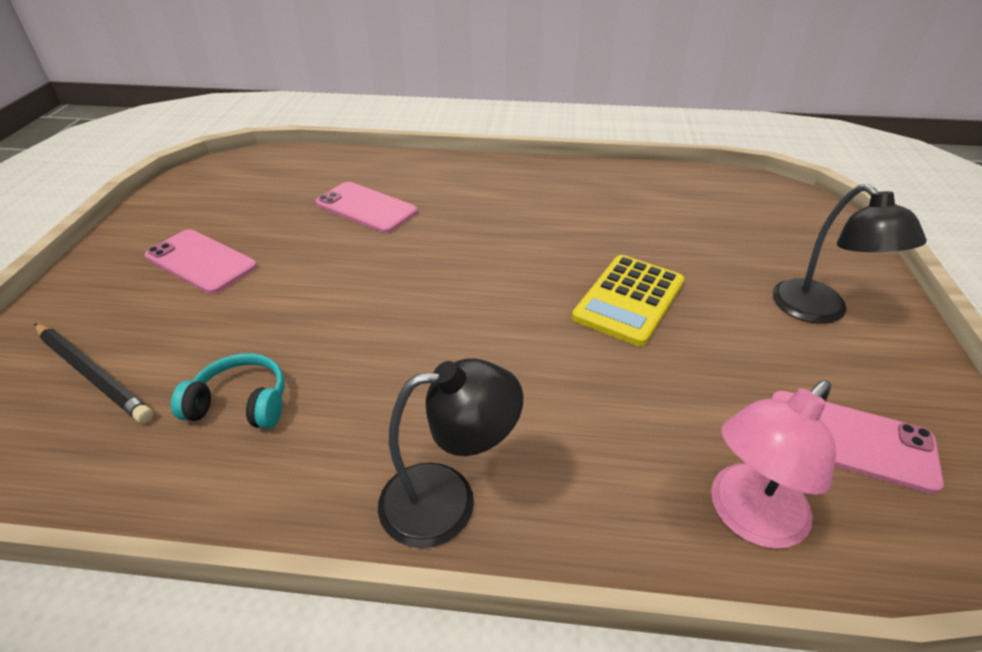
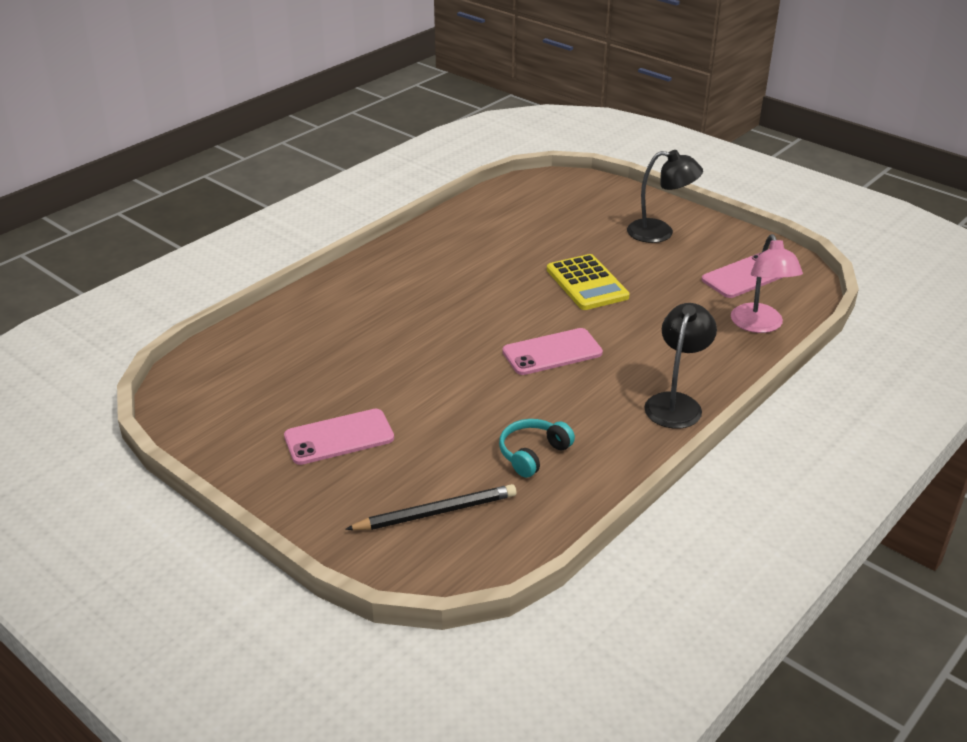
camera: 55 degrees left, 5 degrees down
pink phone [315,182,417,233] -> pink phone moved to [502,328,603,375]

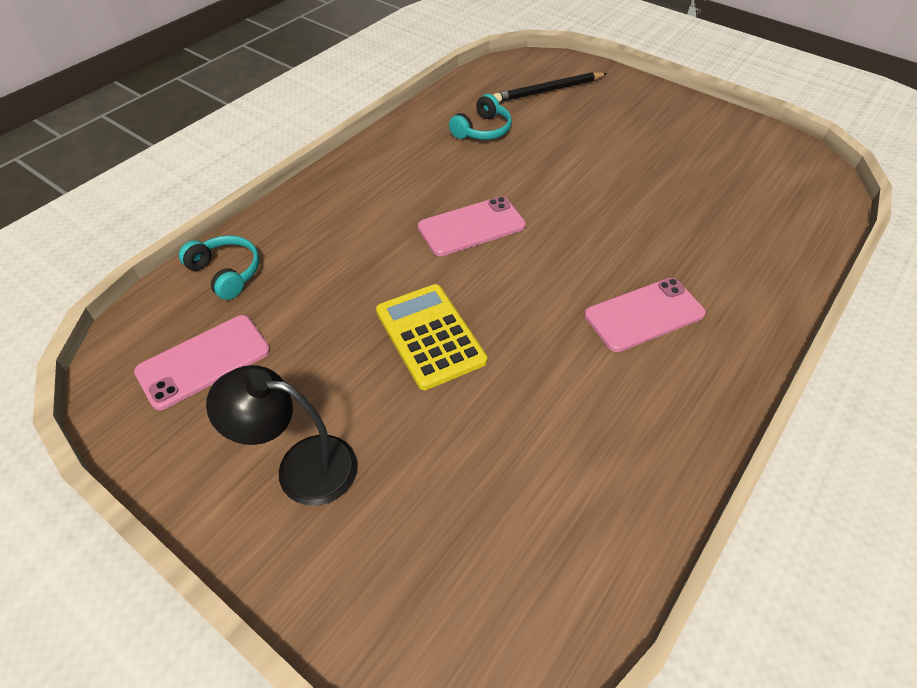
camera: 175 degrees right, 15 degrees up
pink phone [284,409,394,465] -> pink phone moved to [584,278,706,352]
black lamp [644,303,717,429] -> none
pink lamp [731,234,803,333] -> turquoise headphones [179,235,260,300]

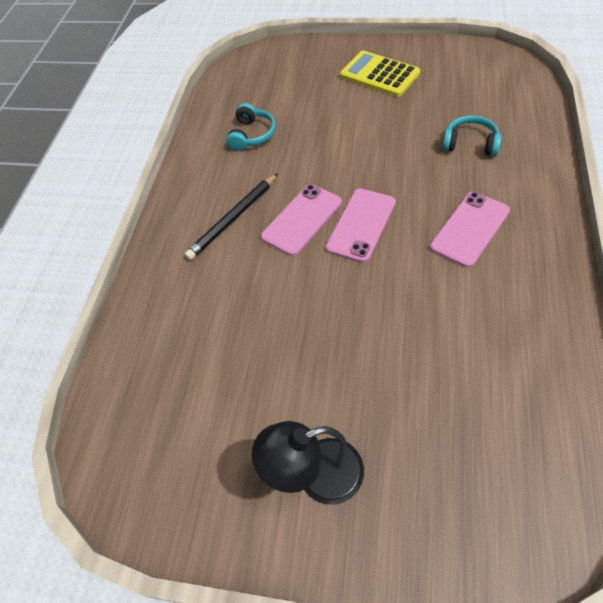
camera: 20 degrees left, 5 degrees up
pink phone [134,315,270,410] -> pink phone moved to [326,189,396,263]
turquoise headphones [179,235,260,300] -> turquoise headphones moved to [442,115,502,156]
yellow calculator [376,284,487,390] -> yellow calculator moved to [340,51,420,97]
black pencil [493,72,608,102] -> black pencil moved to [184,173,278,260]

